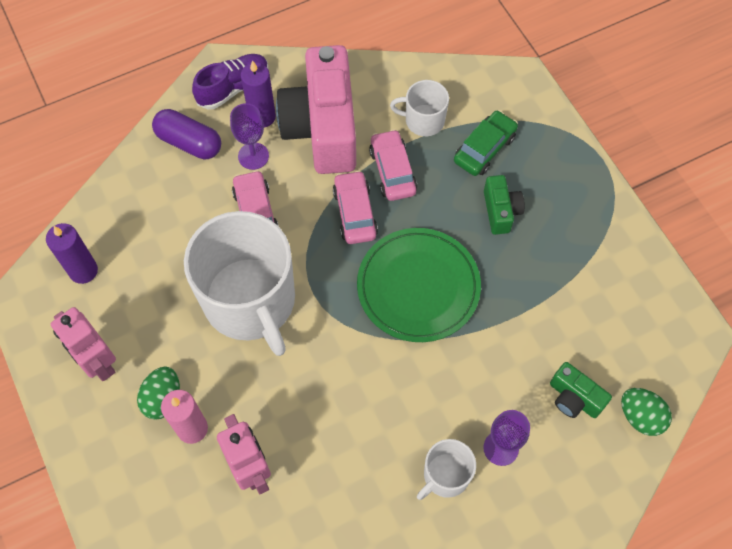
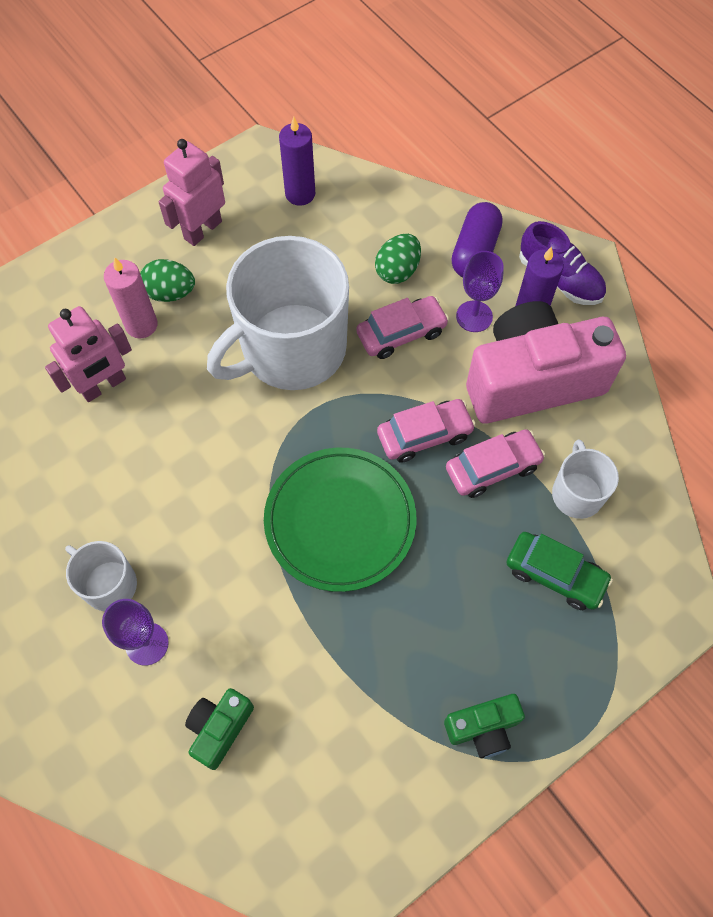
camera: 80 degrees right, 0 degrees up
green camera [484,175,525,235] -> green camera moved to [444,694,525,758]
green egg [621,388,672,436] -> green egg moved to [375,234,421,284]

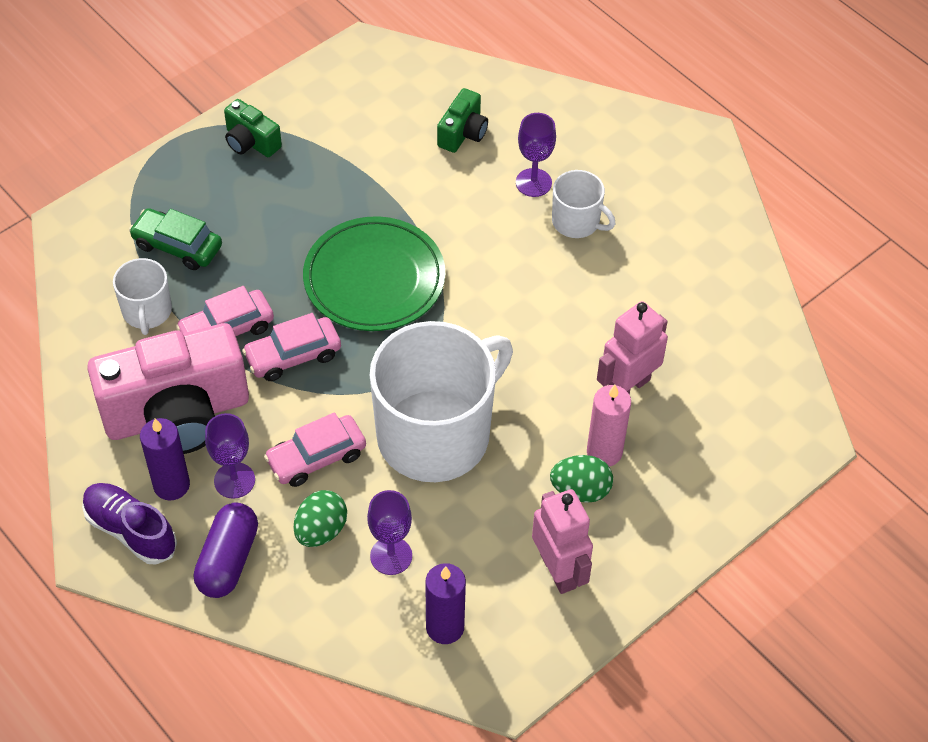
camera: 175 degrees right, 10 degrees down
pink robot [159,139,225,246] -> pink robot turned 60 degrees counterclockwise [532,489,593,594]
green camera [444,694,525,758] -> green camera turned 120 degrees counterclockwise [224,99,282,157]
none -> purple goblet [367,490,412,575]

